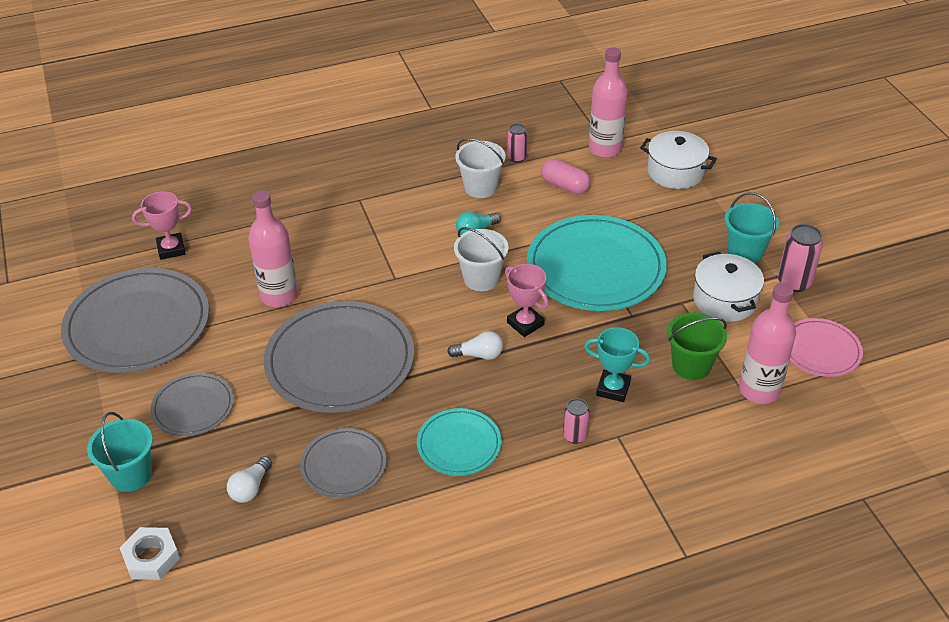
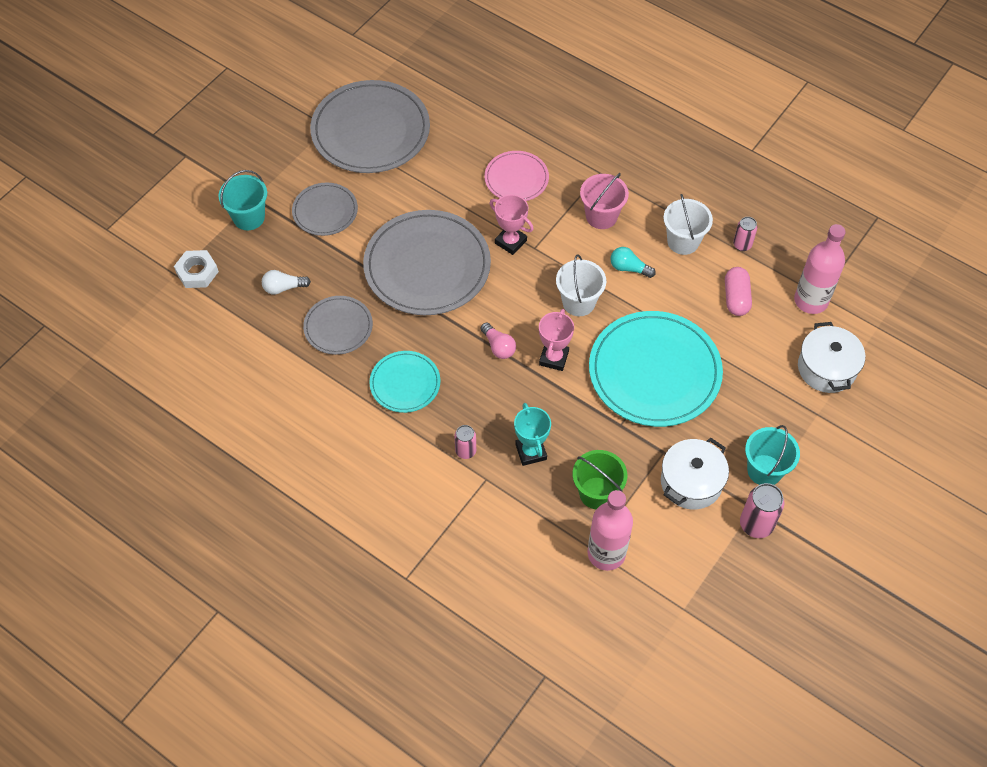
camera: 55 degrees right, 15 degrees up
pink trophy [132,191,192,260] -> pink trophy moved to [490,194,534,255]
pink bottle [248,190,298,307] -> none
white light bulb [447,331,503,360] -> pink light bulb [480,322,516,359]
pink plate [790,318,863,377] -> pink plate moved to [484,151,549,201]
none -> pink bucket [580,173,629,229]

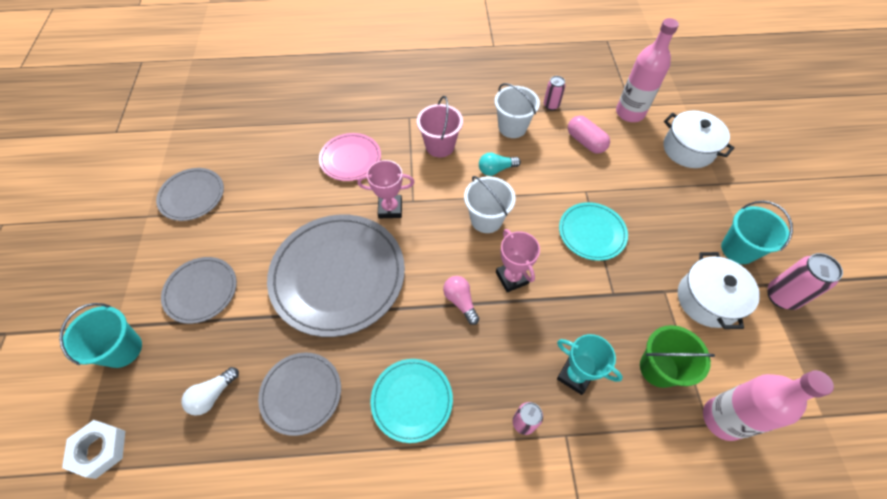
camera: 40 degrees left, 0 degrees up
grey plate [310,80,430,173] -> grey plate [156,168,224,221], size x0.53
pink light bulb [480,322,516,359] -> pink light bulb turned 135 degrees counterclockwise [443,276,479,325]
turquoise plate [589,311,723,427] -> turquoise plate [559,202,628,261], size x0.53

